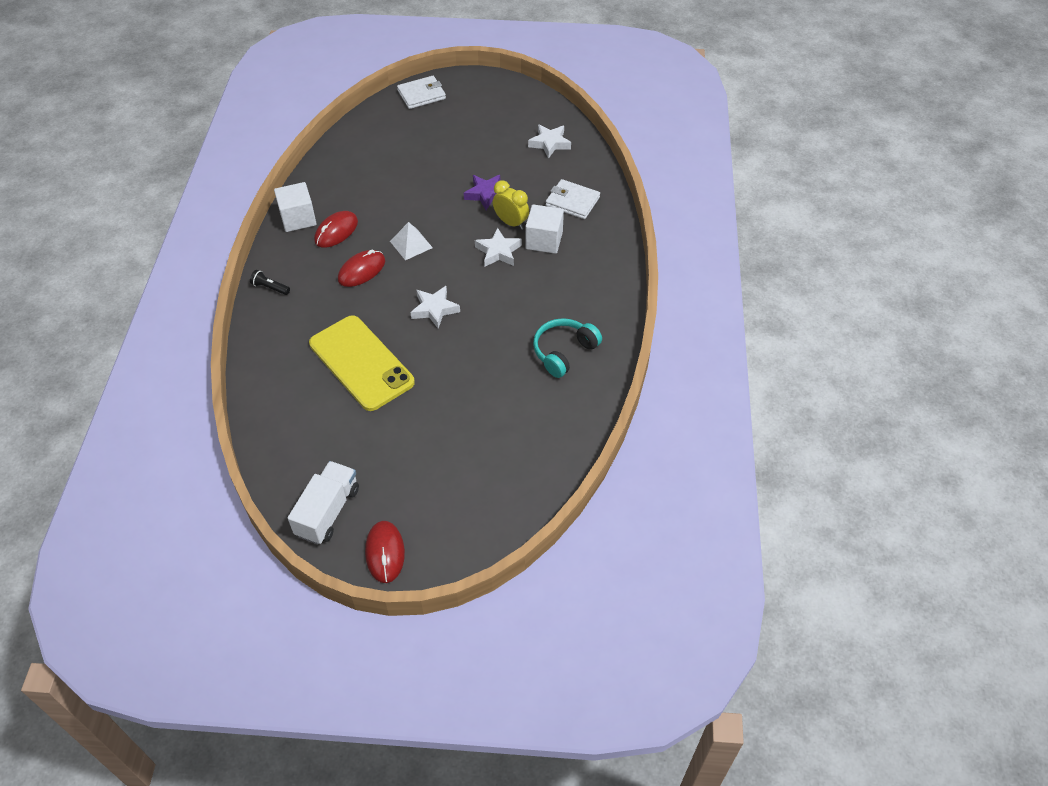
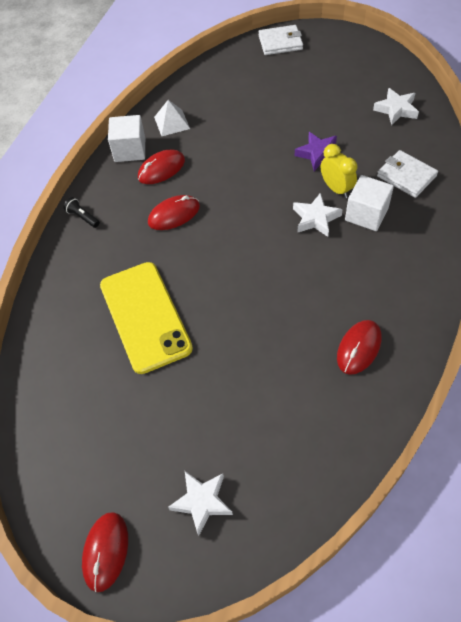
camera: 20 degrees right, 5 degrees up
white truck [288,461,359,545] -> none
white pyramid [390,222,433,260] -> white pyramid moved to [154,100,190,136]
white star [410,286,460,329] -> white star moved to [168,471,233,536]
turquoise headphones [533,318,602,378] -> red mouse [337,320,381,375]

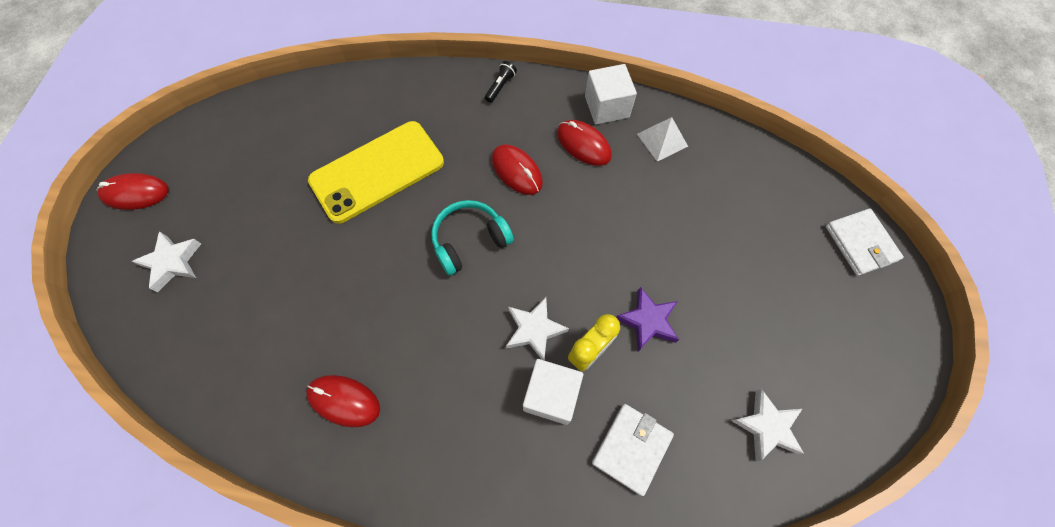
camera: 75 degrees right, 10 degrees up
none -> turquoise headphones [431,200,514,275]

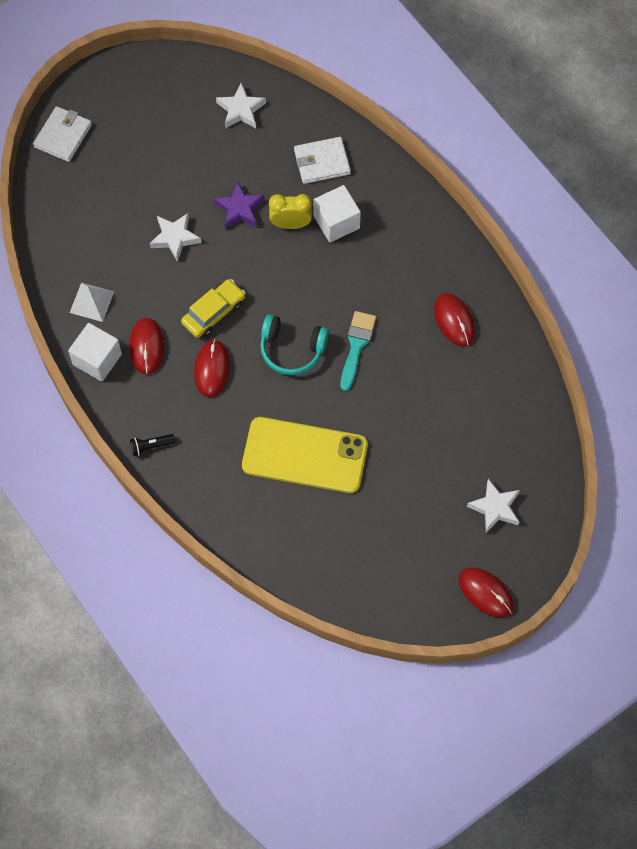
camera: 135 degrees left, 0 degrees up
white star [506,297,569,360] -> white star moved to [150,213,201,262]
none -> yellow car [181,279,246,338]
none -> turquoise brush [340,311,376,391]

